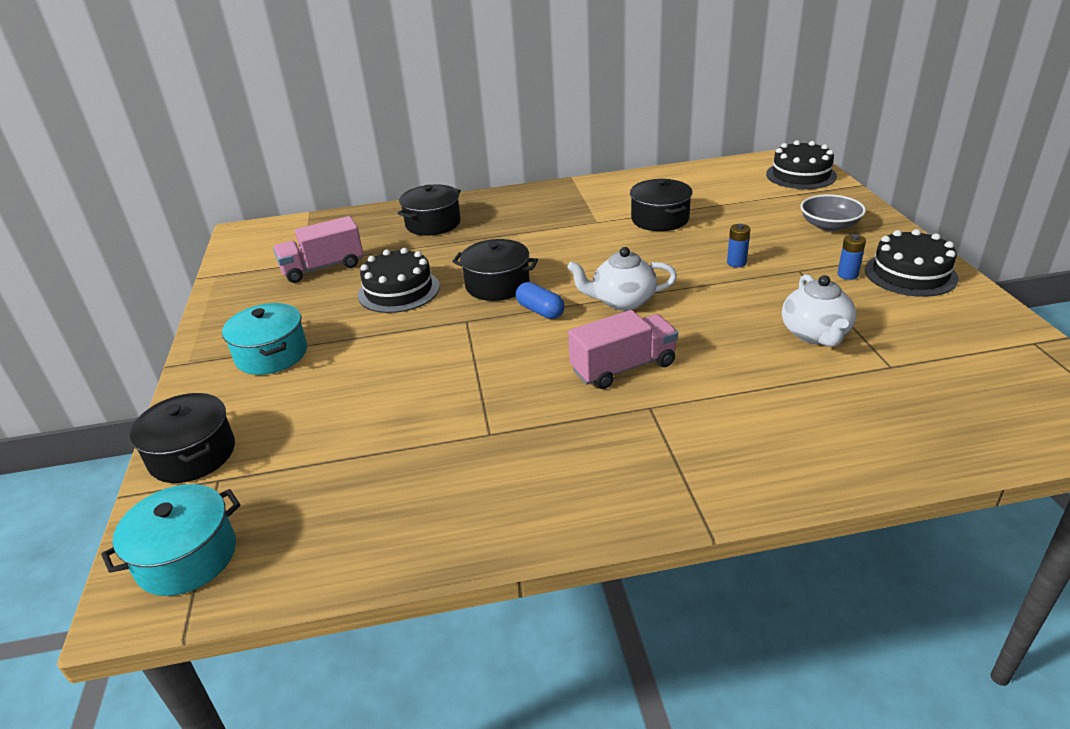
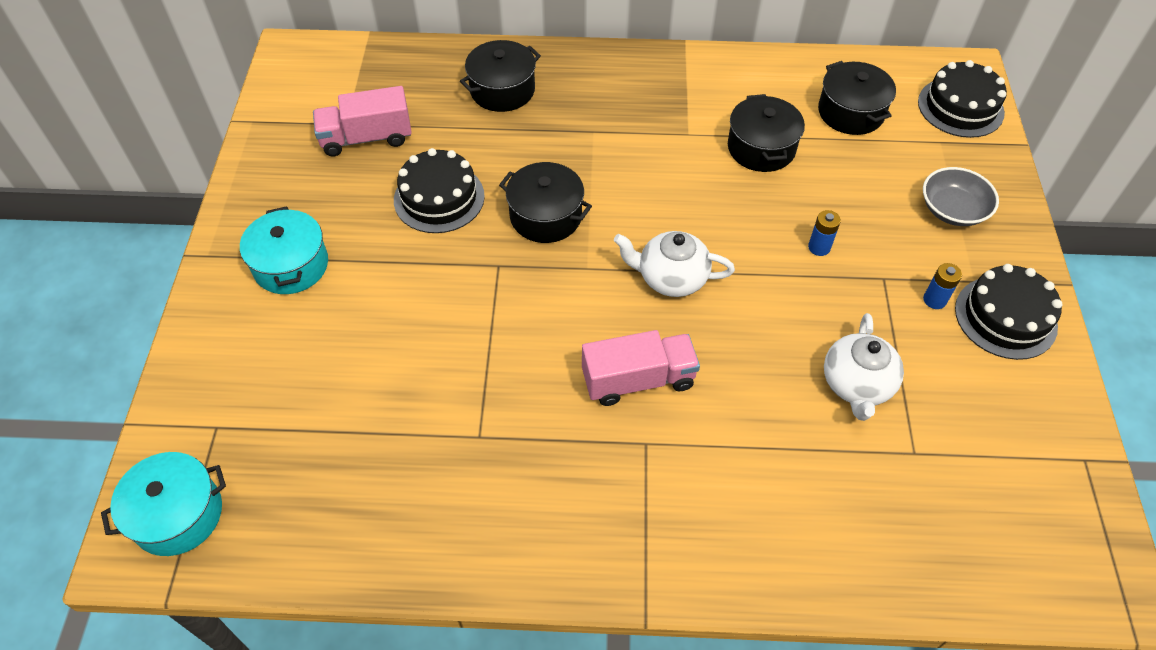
camera: 10 degrees right, 20 degrees up
black pot [130,393,235,483] -> black pot moved to [818,61,896,135]
blue capsule [516,282,564,319] -> none

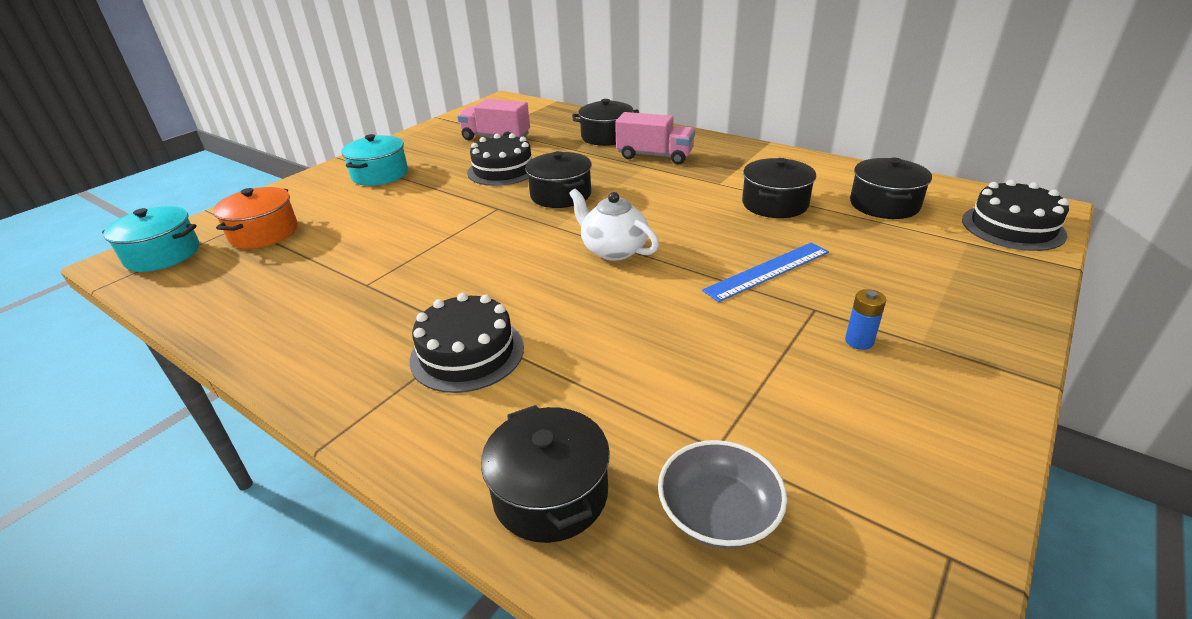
camera: 35 degrees right, 20 degrees down
pink truck [582,330,700,406] -> pink truck moved to [615,112,695,164]
blue battery [808,210,841,256] -> blue ruler [702,242,829,302]
white teapot [824,313,904,421] -> none
grey bowl [923,167,999,226] -> grey bowl moved to [658,440,787,549]
black cake [955,264,1062,360] -> black cake moved to [410,293,524,393]
none -> orange pot [213,187,298,249]
none -> black pot [481,405,610,543]

